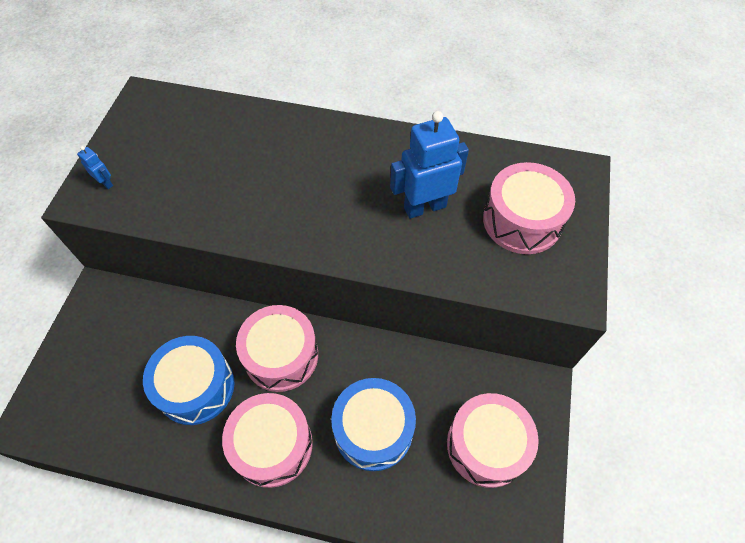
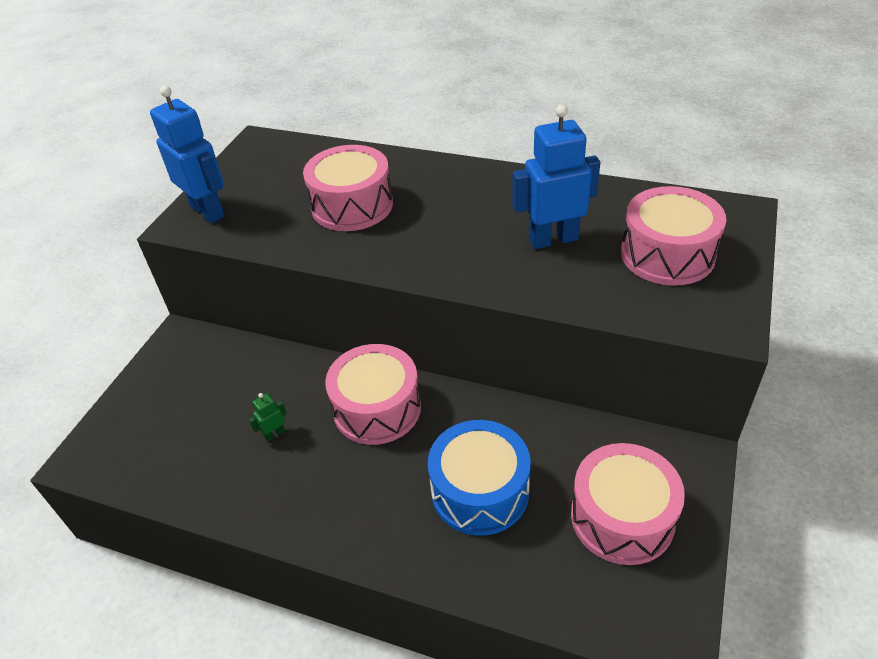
camera: 10 degrees right, 15 degrees down
blue robot [77,146,113,189] -> blue robot [150,86,225,223], size x2.34
blue drum [143,336,234,425] -> green robot [249,393,287,442]
pink drum [222,393,313,488] -> pink drum moved to [303,145,393,231]

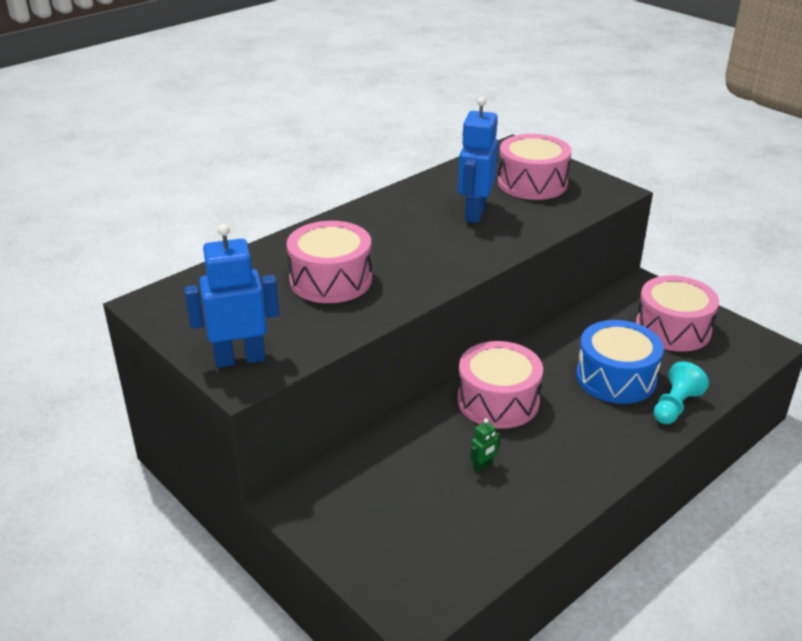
camera: 65 degrees left, 10 degrees down
green robot [249,393,287,442] -> green robot turned 120 degrees counterclockwise [470,418,500,473]
none -> turquoise pawn [653,361,709,424]

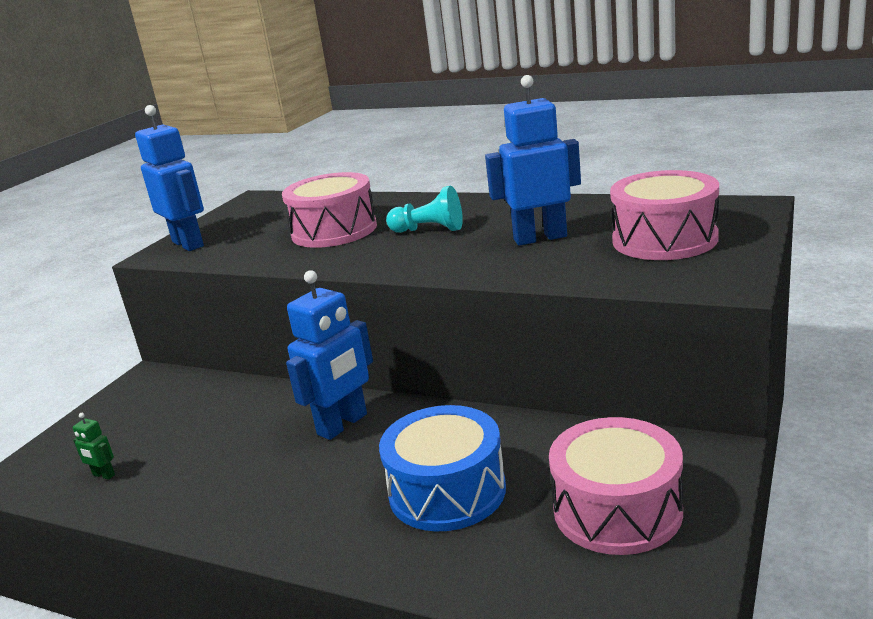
camera: 70 degrees right, 10 degrees down
pink drum [457,341,543,429] -> blue robot [286,270,373,440]
green robot [470,418,500,473] -> green robot moved to [73,413,115,480]
turquoise pawn [653,361,709,424] -> turquoise pawn moved to [386,186,463,233]

